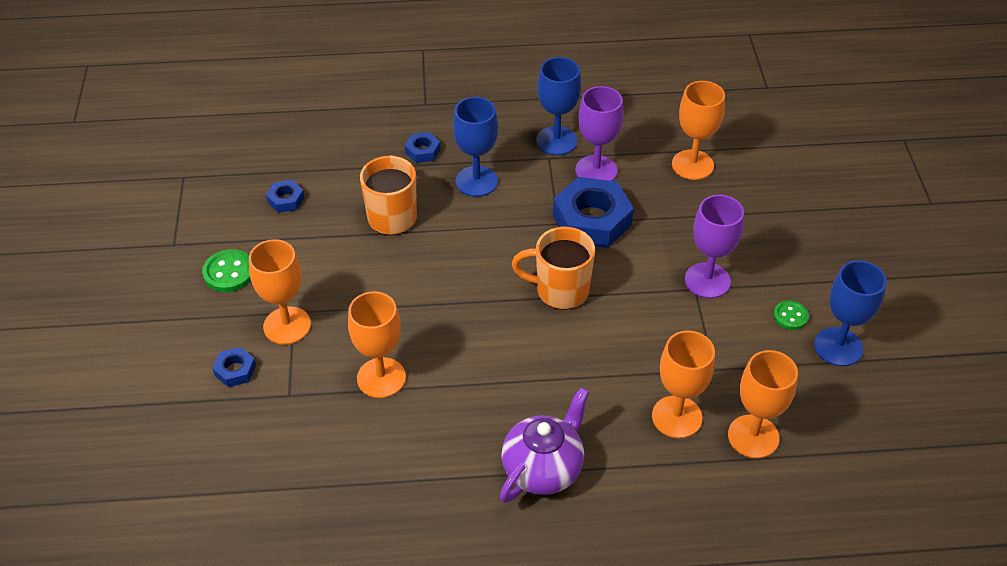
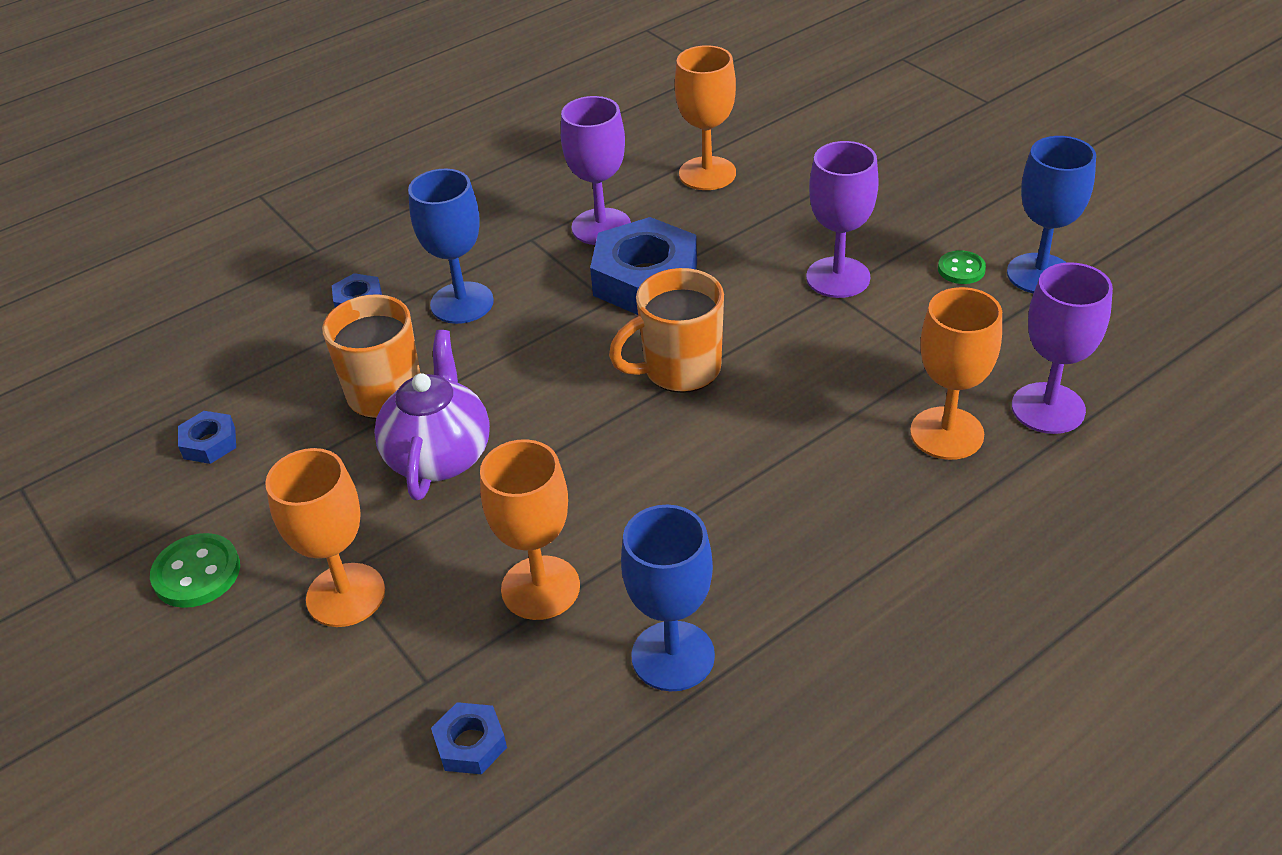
camera: 30 degrees left, 5 degrees down
blue nut [212,347,256,387] -> blue nut moved to [431,702,507,775]
purple teapot [500,387,589,503] -> purple teapot moved to [374,330,490,500]
blue goblet [536,57,581,155] -> blue goblet moved to [621,504,715,691]
orange goblet [728,350,798,459] -> purple goblet [1012,262,1113,434]

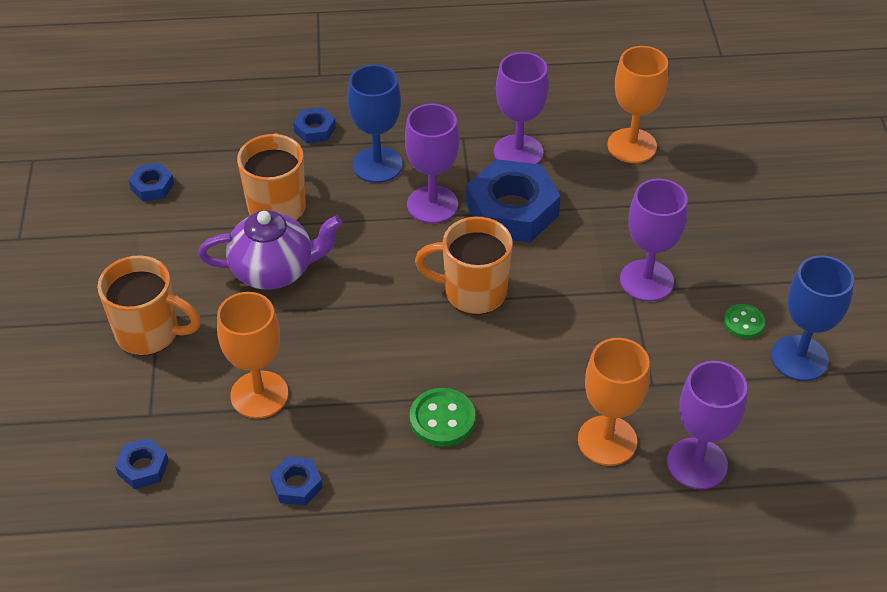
camera: 30 degrees right, 5 degrees up
green button [150,533,240,608] -> green button moved to [410,388,475,447]
orange goblet [265,448,385,627] -> orange mug [97,255,201,356]
purple teapot [374,330,490,500] -> purple teapot turned 45 degrees clockwise [198,210,342,290]
blue goblet [621,504,715,691] -> blue nut [270,456,323,506]
none -> purple goblet [405,104,459,223]

